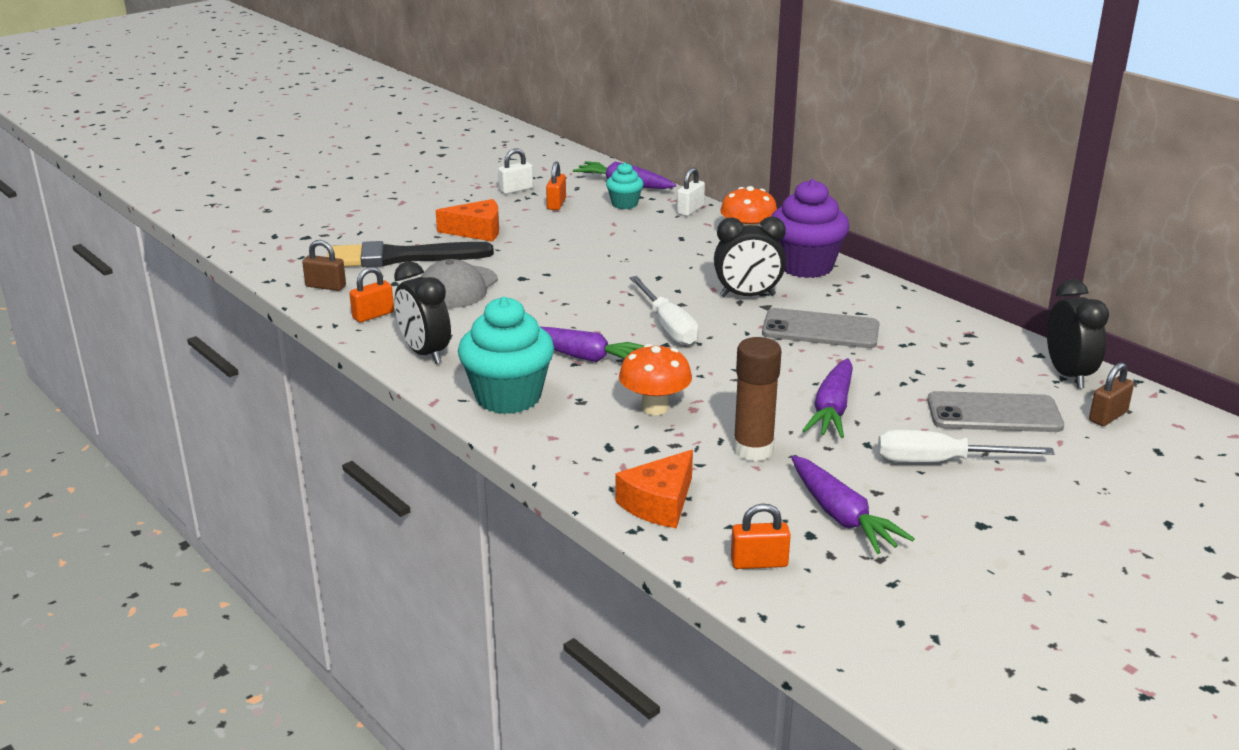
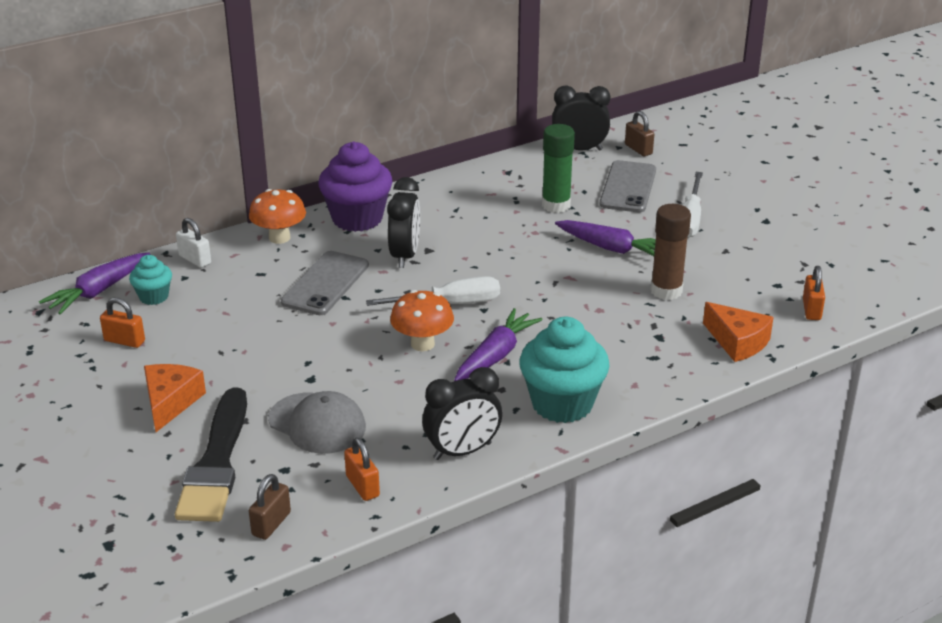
camera: 80 degrees left, 5 degrees up
white padlock [498,149,533,194] -> none
orange mushroom [619,344,692,415] -> orange mushroom moved to [390,290,454,351]
grey phone [762,308,880,348] -> grey phone moved to [281,251,369,315]
purple carrot [791,456,915,554] -> none
none -> green glue stick [542,124,575,213]

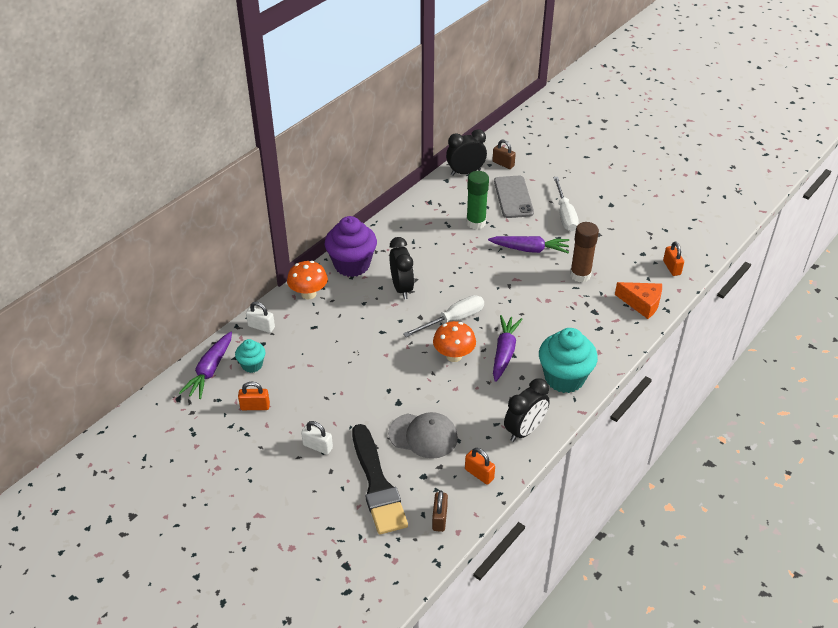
camera: 20 degrees left, 10 degrees up
orange cheese [144,364,206,432] -> white padlock [301,421,333,455]
grey phone [281,251,369,315] -> none

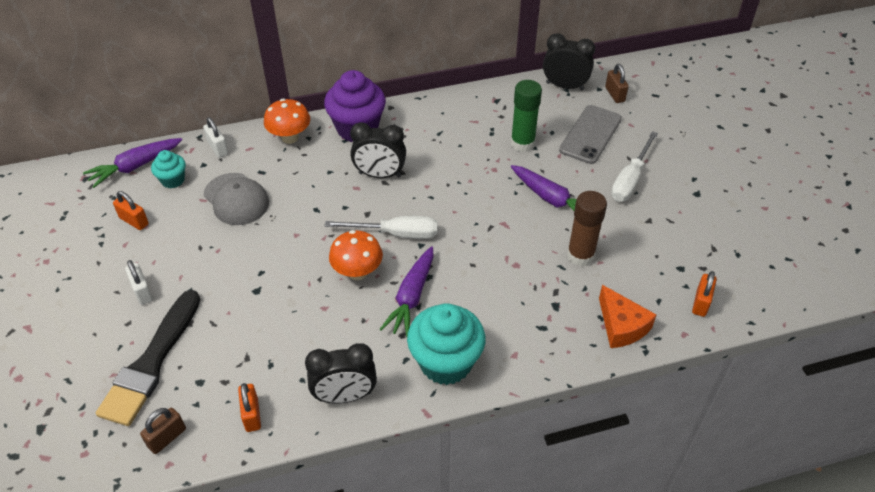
camera: 35 degrees right, 5 degrees up
grey cap [388,412,458,459] -> grey cap moved to [204,173,269,225]
black clock [389,237,414,299] -> black clock turned 75 degrees clockwise [350,122,406,178]
purple carrot [493,315,523,382] -> purple carrot turned 150 degrees clockwise [380,246,433,337]

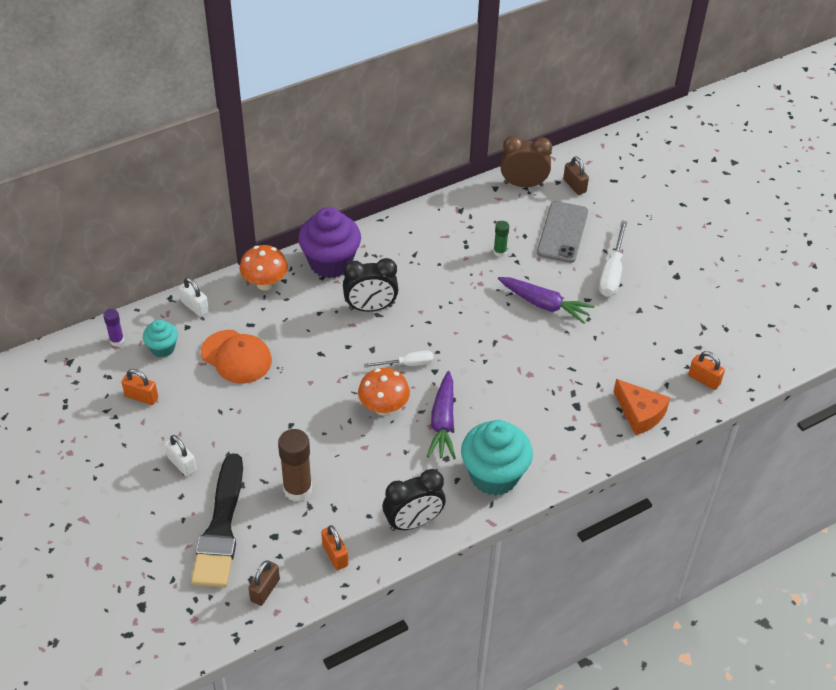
camera: 15 degrees left, 0 degrees up
purple carrot [83,138,182,188] -> purple glue stick [103,309,124,346]
grey cap [204,173,269,225] -> orange cap [201,330,272,383]
white screwdriver [325,216,437,239] -> white screwdriver [364,350,434,368], size x0.64
green glue stick [511,80,542,152] -> green glue stick [493,221,509,257], size x0.53
black clock [543,33,595,90] -> brown clock [501,136,552,187]
brown glue stick [567,191,607,267] -> brown glue stick moved to [278,429,312,502]
orange padlock [692,271,717,317] -> orange padlock turned 60 degrees counterclockwise [688,351,725,390]

